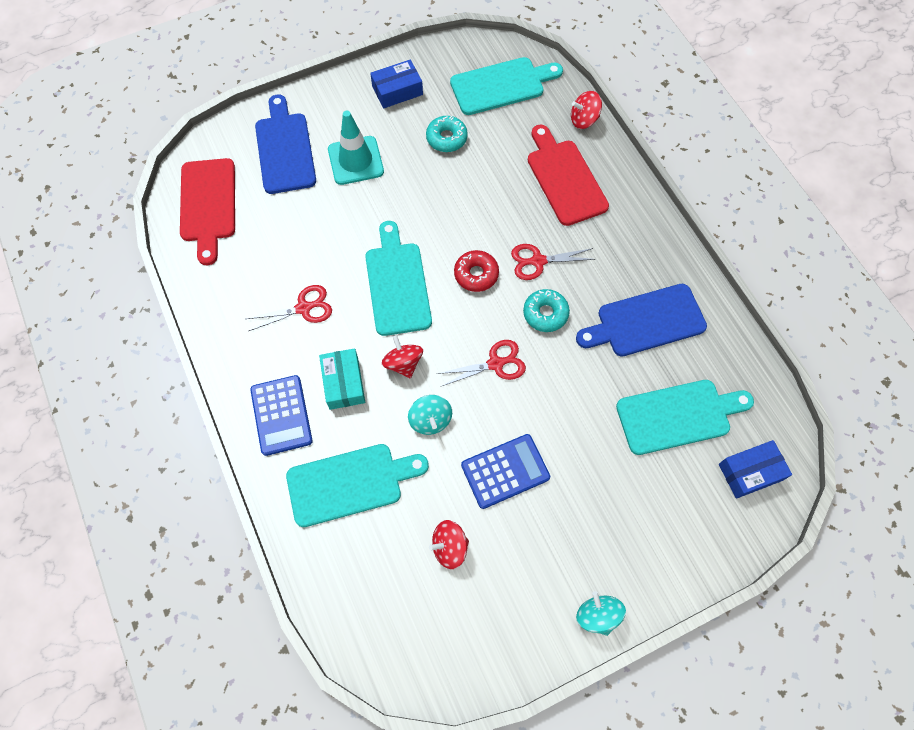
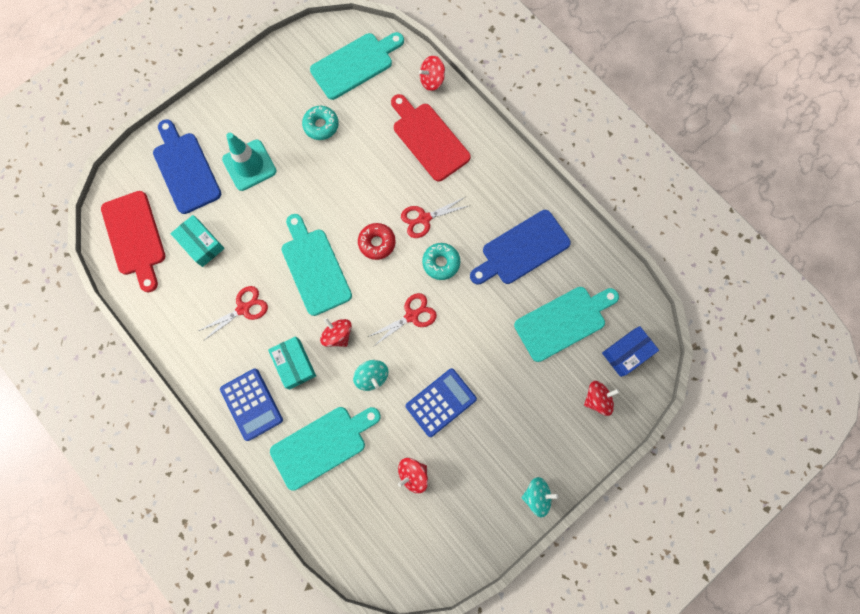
camera: 15 degrees left, 10 degrees up
blue box [370,59,423,108] -> none
turquoise spinning top [576,591,626,636] -> turquoise spinning top turned 120 degrees clockwise [522,477,559,517]
none -> turquoise box [170,215,225,267]
none -> red spinning top [584,381,619,416]

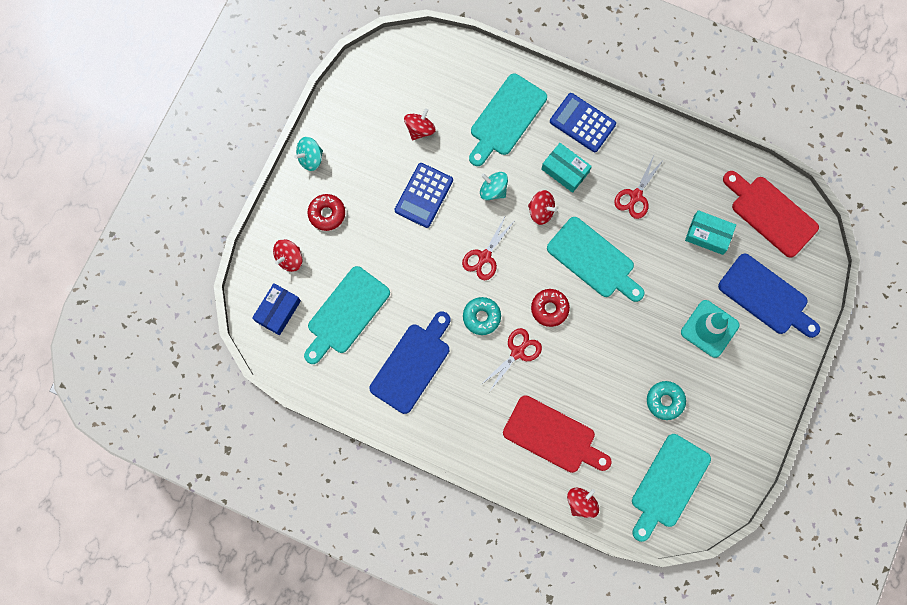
camera: 155 degrees right, 0 degrees up
none -> red donut [307,194,345,231]

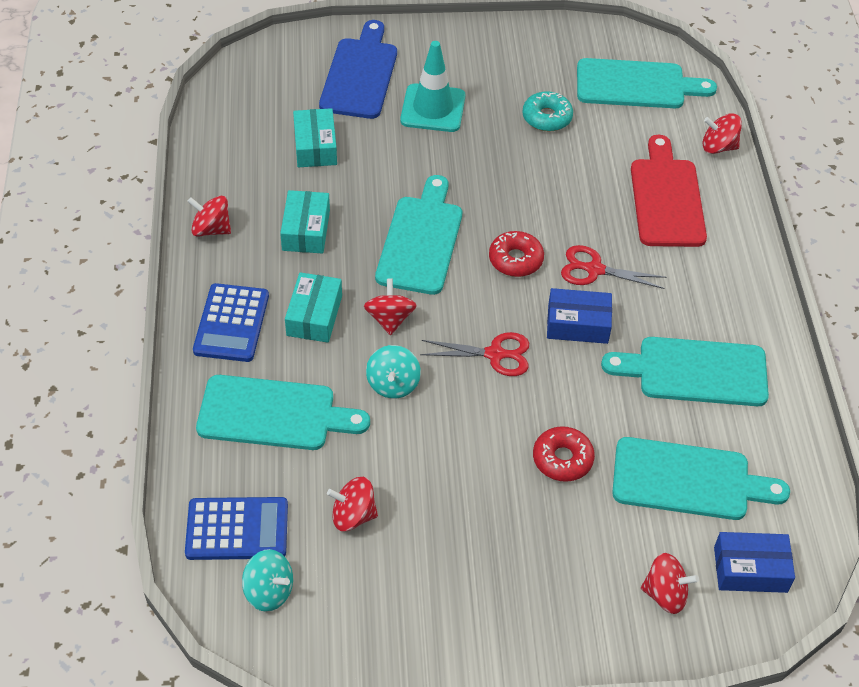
camera: 120 degrees left, 25 degrees down
turquoise spinning top [294,137,323,171] -> turquoise spinning top moved to [242,549,293,612]
red donut [307,194,345,231] -> red donut moved to [533,426,595,482]
blue cutting board [370,311,450,414] -> turquoise cutting board [601,337,769,406]
blue calculator [394,163,453,228] -> blue calculator moved to [185,497,288,560]
turquoise donut [463,297,501,335] -> blue box [547,288,612,344]
red scissors [614,156,662,219] -> turquoise box [280,190,330,254]
red cutting board [723,171,819,258] -> none
none -> red spinning top [187,196,231,237]

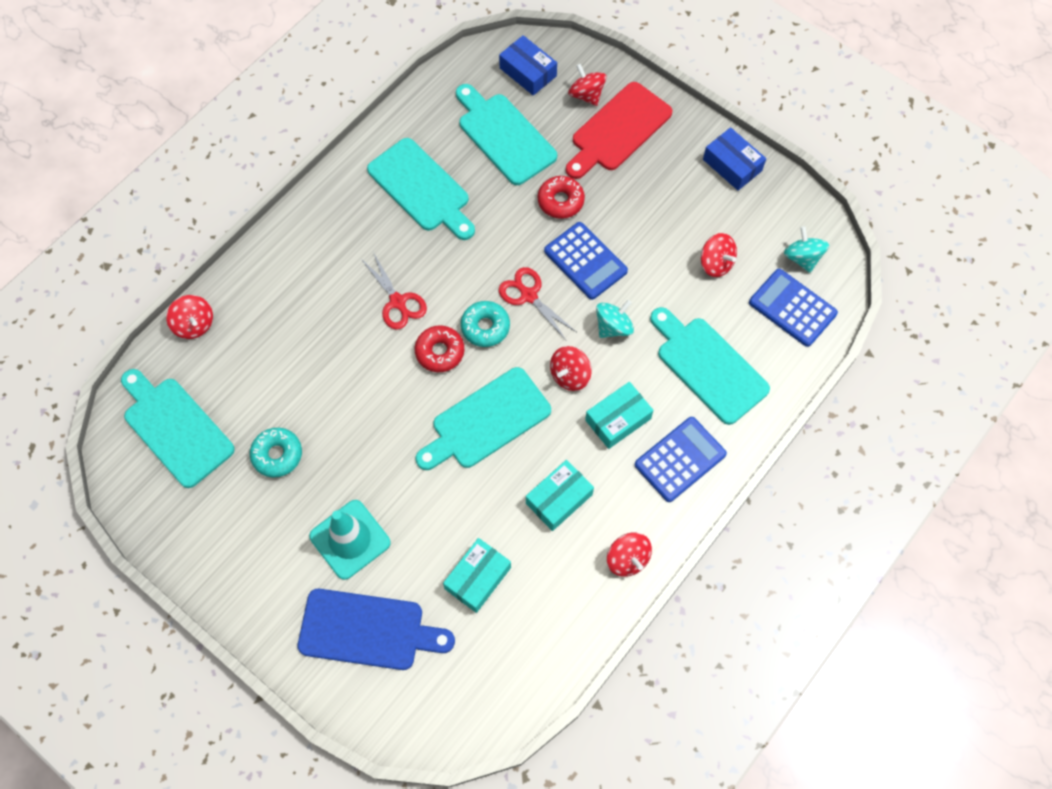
camera: 135 degrees left, 15 degrees up
blue cutting board [319,20,397,119] -> blue cutting board turned 135 degrees counterclockwise [298,589,455,670]
blue box [547,288,612,344] -> blue box moved to [703,127,766,191]
red cutting board [631,135,707,247] -> red cutting board moved to [566,82,673,179]
none -> turquoise donut [461,301,510,347]
none -> blue calculator [544,222,628,300]

